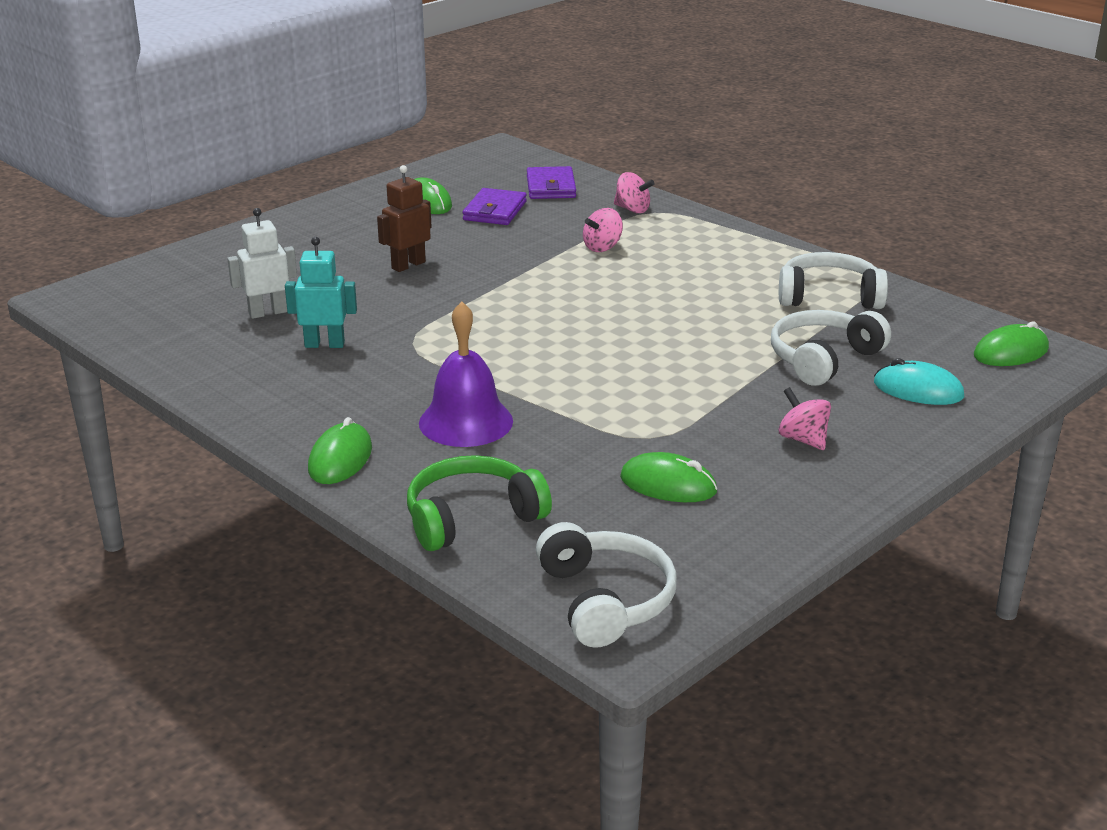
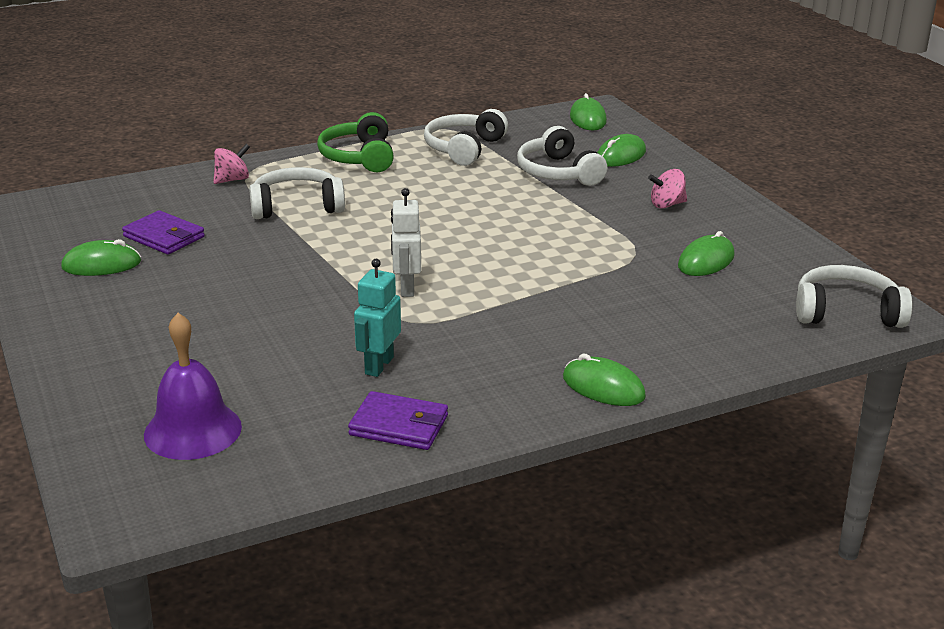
camera: 70 degrees left, 0 degrees up
white robot [227,208,297,319] -> white robot moved to [391,188,421,297]
brown robot [377,165,432,272] -> none
green headphones [407,455,552,551] -> green headphones moved to [317,112,394,172]
purple bell [419,302,513,447] -> purple bell moved to [144,313,242,460]
purple wallet [527,166,576,199] -> purple wallet moved to [348,391,448,450]
pink spinning top [583,208,623,252] -> white headphones [249,167,345,219]
turquoise mouse [874,358,964,405] -> green mouse [597,134,646,167]

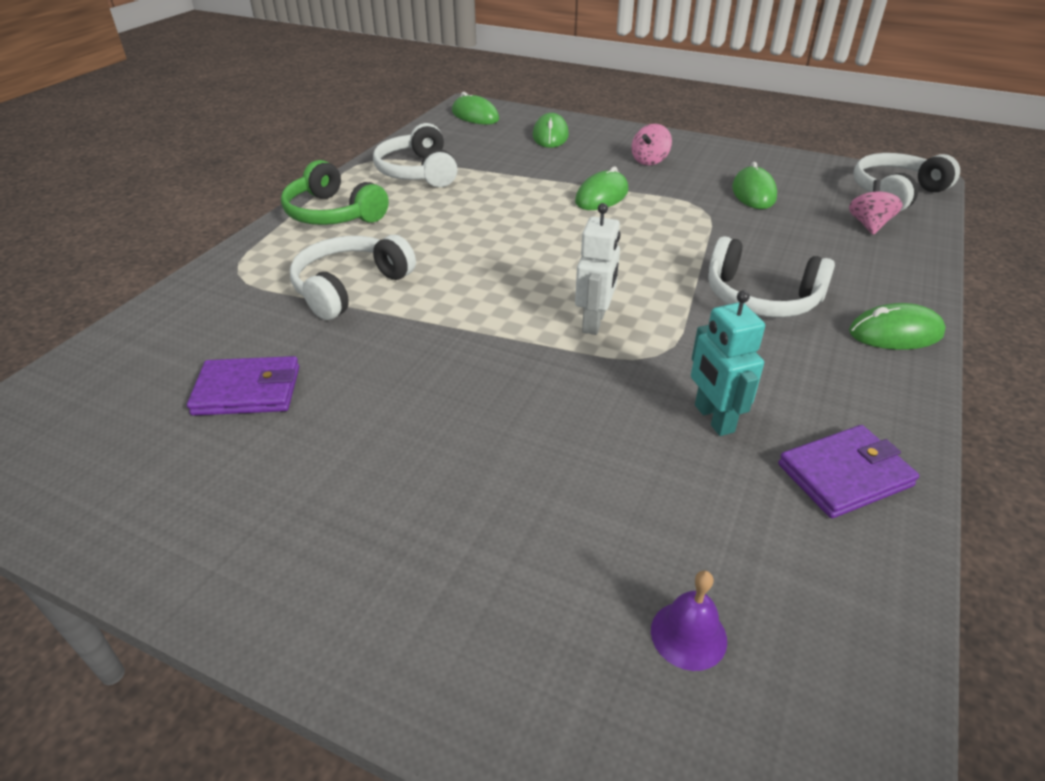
camera: 40 degrees left, 10 degrees up
green mouse [61,239,141,276] -> green mouse moved to [575,167,628,210]
purple bell [144,313,242,460] -> purple bell [651,571,727,671], size x0.51
pink spinning top [213,144,250,184] -> pink spinning top moved to [849,179,902,235]
white robot [391,188,421,297] -> white robot turned 120 degrees counterclockwise [575,203,621,335]
white headphones [517,126,607,186] -> white headphones moved to [708,236,835,318]

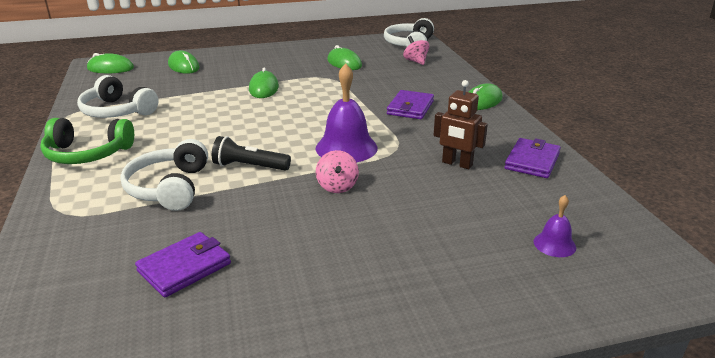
camera: 40 degrees left, 10 degrees down
white robot [575,203,621,335] -> purple bell [316,63,378,162]
pink spinning top [632,124,672,165] -> pink spinning top moved to [316,150,359,193]
turquoise robot [691,290,765,436] -> brown robot [434,80,488,169]
white headphones [708,236,835,318] -> purple wallet [387,90,434,119]
none -> black flashlight [212,136,291,171]

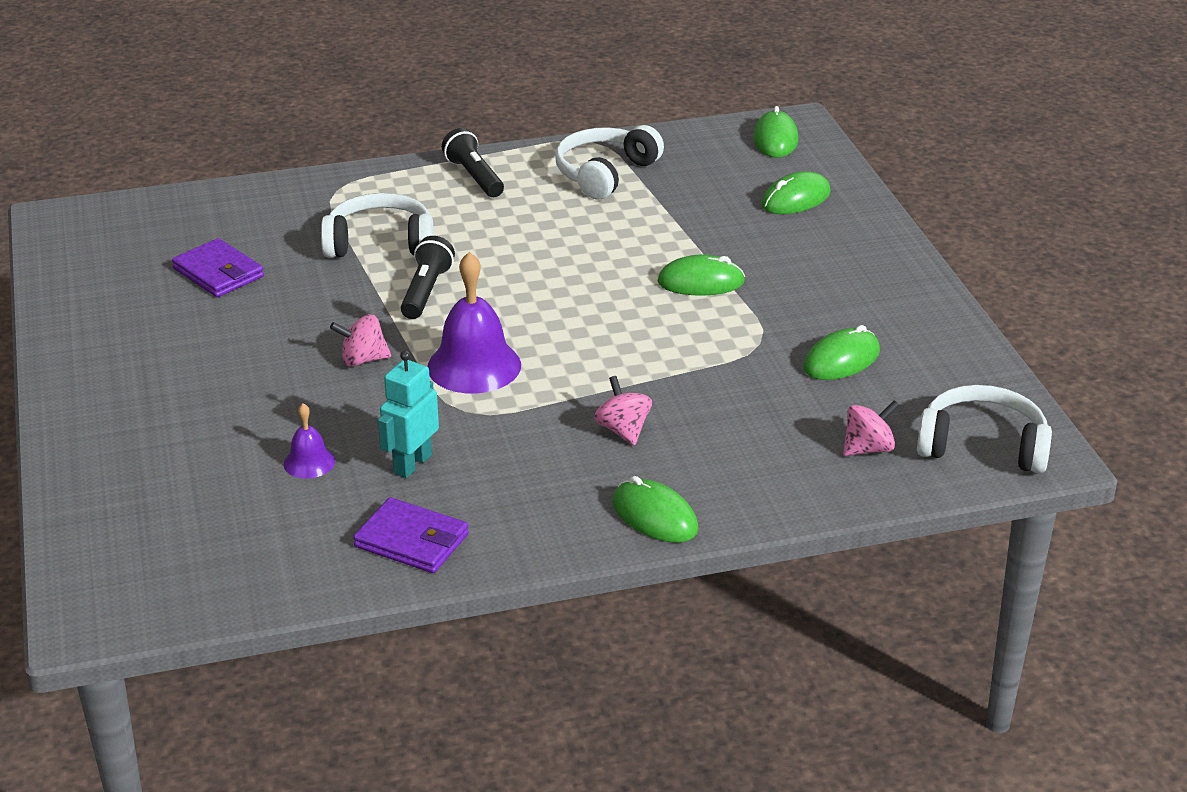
camera: 90 degrees right, 5 degrees up
green headphones [40,118,134,164] -> black flashlight [442,128,504,197]
purple wallet [387,90,434,119] -> pink spinning top [594,376,652,446]
brown robot [434,80,488,169] -> turquoise robot [378,350,439,478]
purple bell [534,195,576,257] -> purple bell moved to [283,403,335,479]

